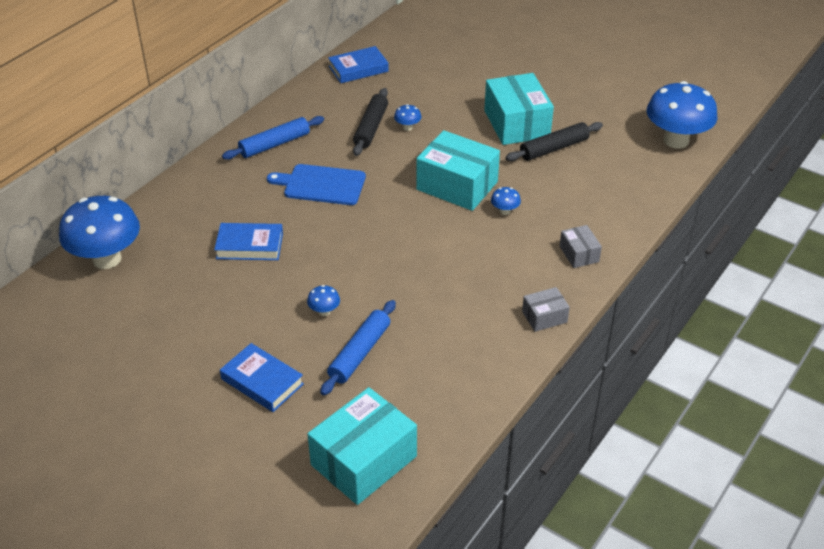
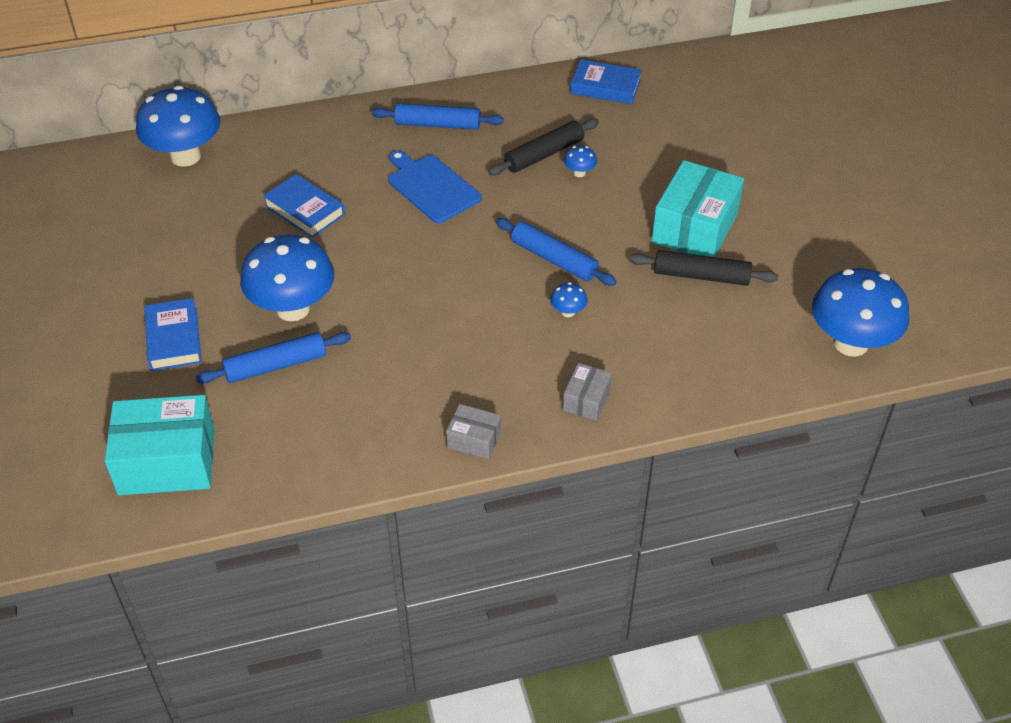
camera: 40 degrees right, 5 degrees up
blue mushroom [307,285,340,316] -> blue mushroom [240,234,334,321], size x2.48
turquoise box [416,130,500,211] -> blue rolling pin [495,218,617,286]

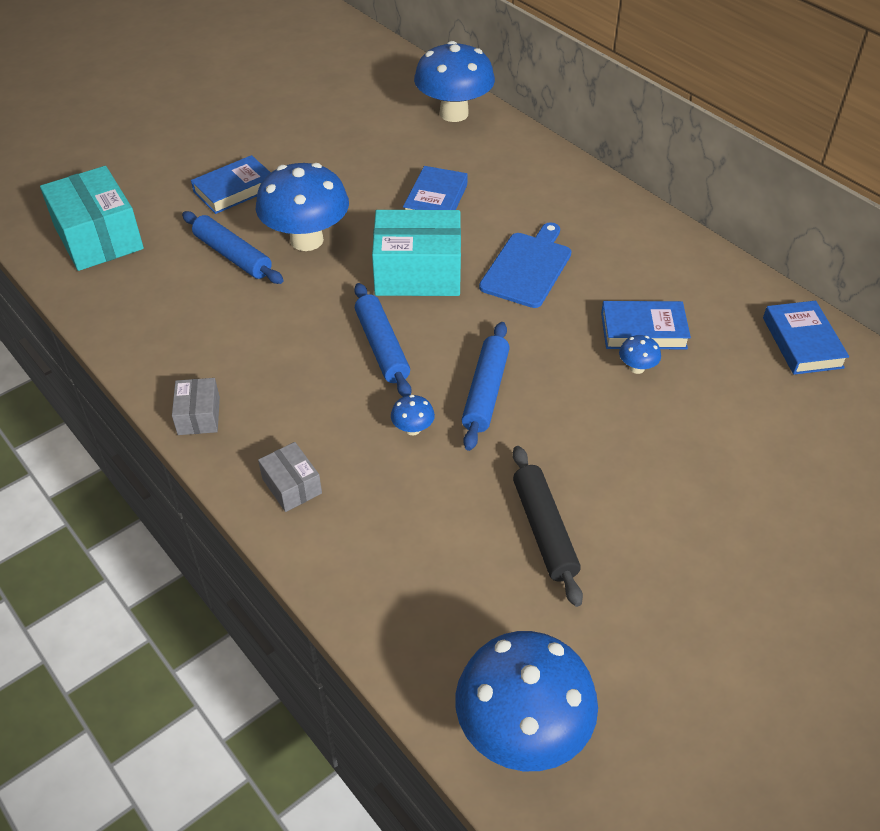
camera: 65 degrees right, 0 degrees up
blue rolling pin [372,103,504,130] -> blue rolling pin moved to [354,283,412,397]
black rolling pin [488,118,599,176] -> blue book [601,301,691,349]
grey box [563,363,612,421] -> grey box turned 60 degrees clockwise [258,442,322,512]
turquoise box [652,160,744,257] -> turquoise box moved to [372,210,461,296]

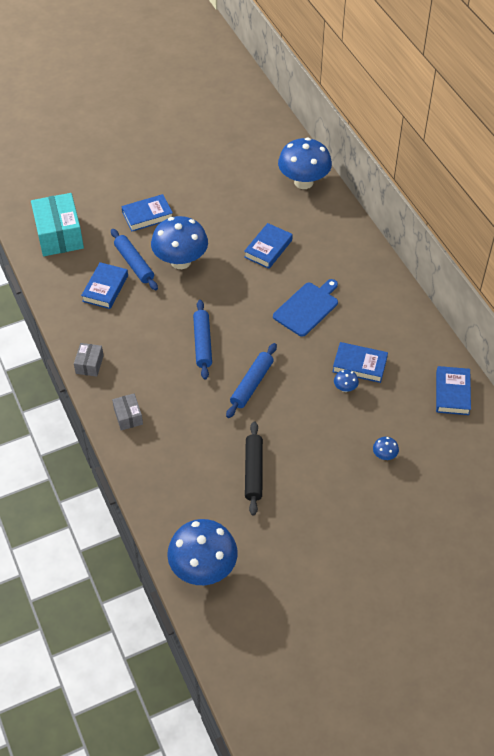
camera: 15 degrees right, 5 degrees up
turquoise box [372,210,461,296] -> none
blue mushroom [391,395,435,435] -> blue mushroom moved to [373,437,399,460]
none -> blue book [81,262,128,309]

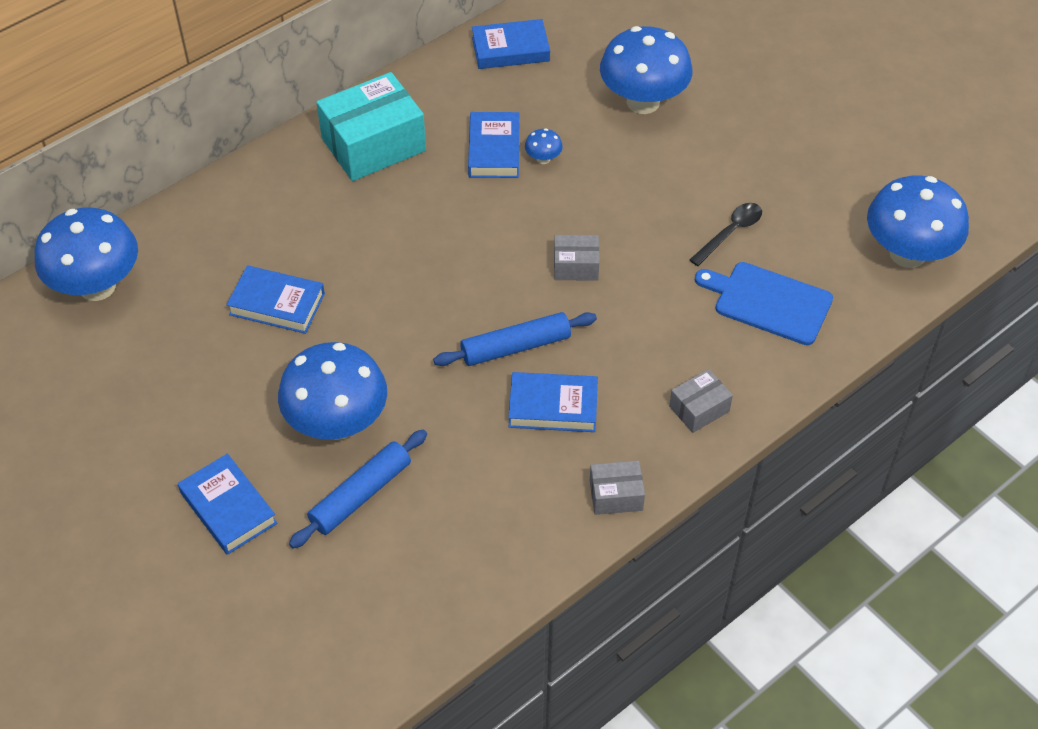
camera: 105 degrees left, 0 degrees up
turquoise box [31,193,84,256] -> turquoise box moved to [316,72,426,181]
blue book [81,262,128,309] -> blue book moved to [508,372,598,432]
blue rolling pin [226,343,277,418] -> grey box [554,235,599,281]
black rolling pin [245,421,263,516] -> black spoon [689,203,762,266]
blue cutting board [273,279,338,337] -> blue cutting board moved to [695,262,833,345]
blue mushroom [373,437,399,460] -> blue mushroom [600,26,692,114], size x2.48

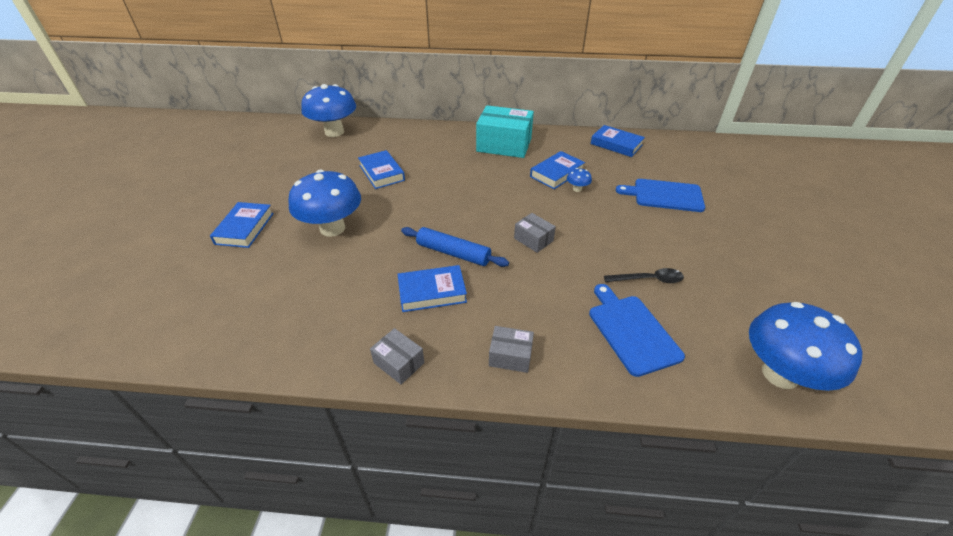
camera: 45 degrees right, 10 degrees down
blue rolling pin [289,430,427,548] -> none
blue book [508,372,598,432] -> blue book turned 60 degrees counterclockwise [398,265,467,312]
blue mushroom [600,26,692,114] -> blue cutting board [616,179,705,212]

